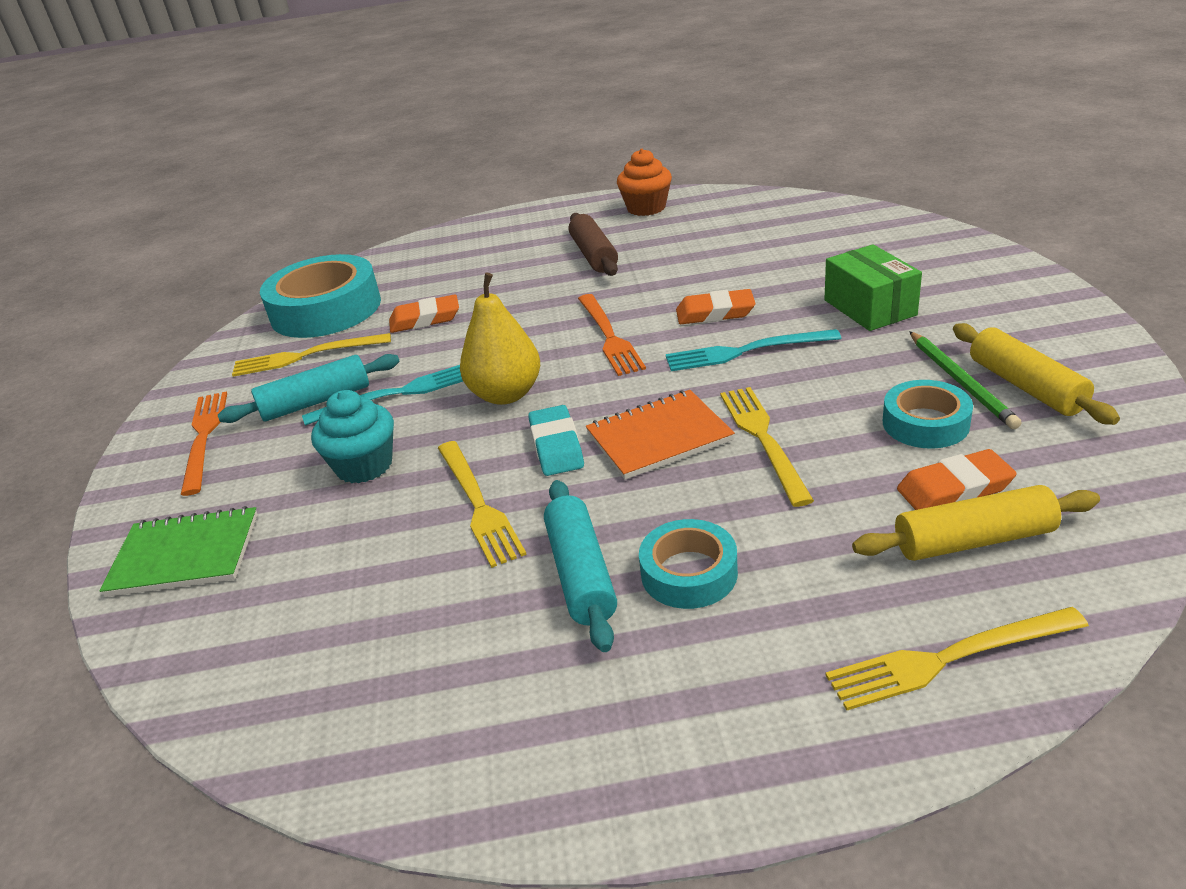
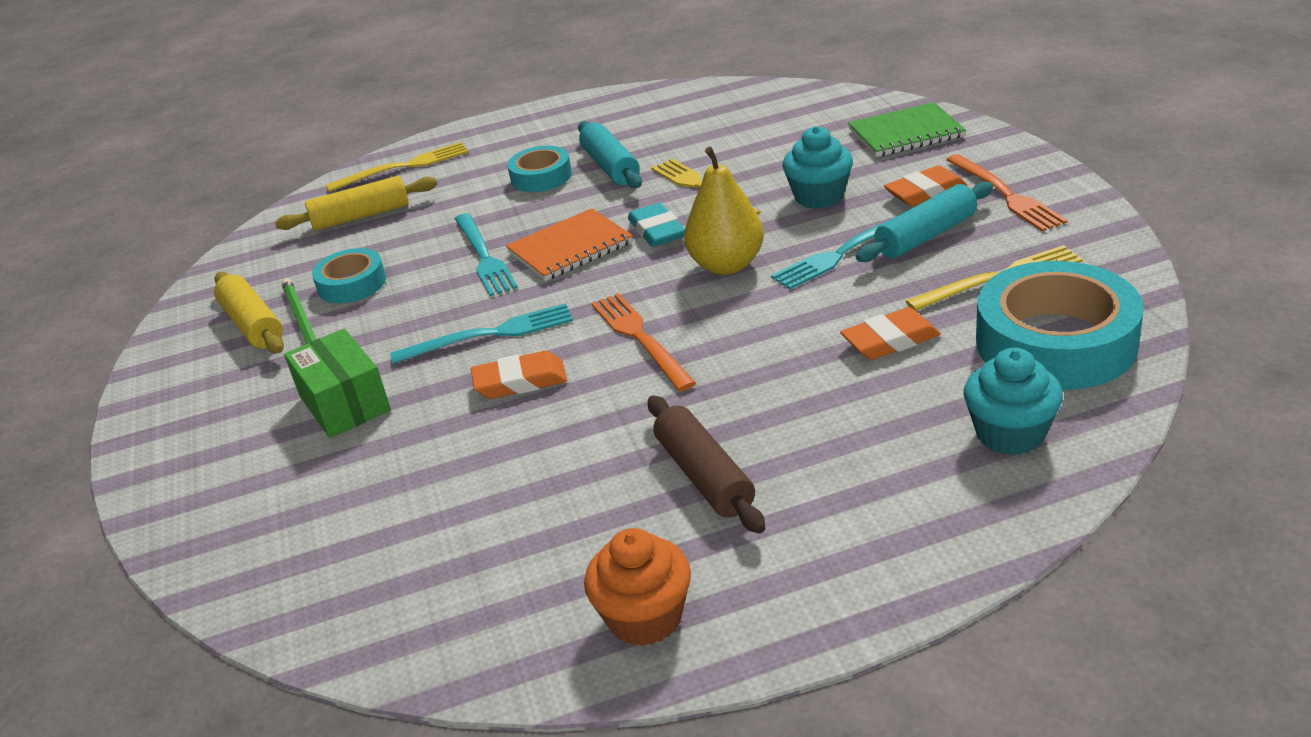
camera: 170 degrees right, 0 degrees up
yellow fork [720,387,814,507] -> turquoise fork [455,213,518,296]
orange eraser [897,449,1017,510] -> orange eraser moved to [884,165,967,207]
none -> turquoise cupcake [964,348,1063,455]

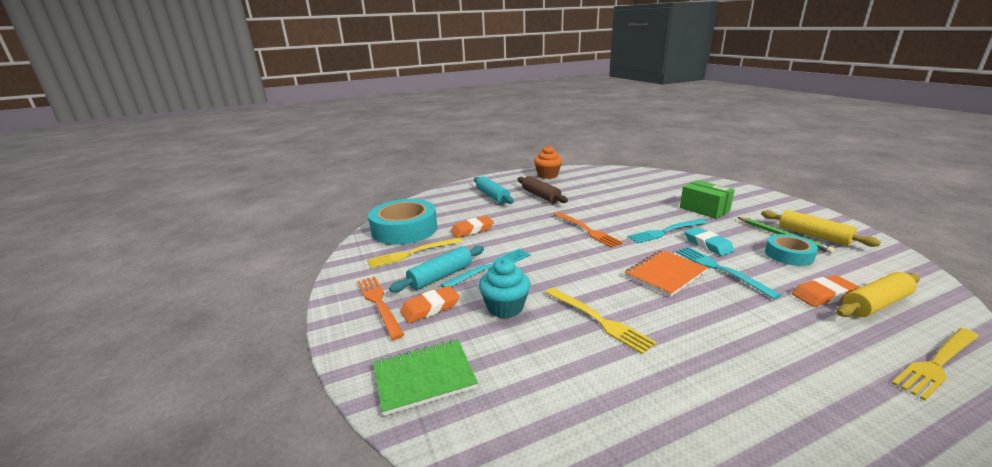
camera: 170 degrees right, 10 degrees down
orange eraser [471,351,567,399] -> orange eraser moved to [792,275,859,307]
turquoise tape [507,146,572,192] -> none
turquoise rolling pin [578,121,642,188] -> turquoise rolling pin moved to [474,176,514,204]
turquoise eraser [628,203,685,247] -> turquoise eraser moved to [684,227,735,256]
yellow pear [684,147,764,275] -> none
turquoise cupcake [964,348,1063,455] -> none

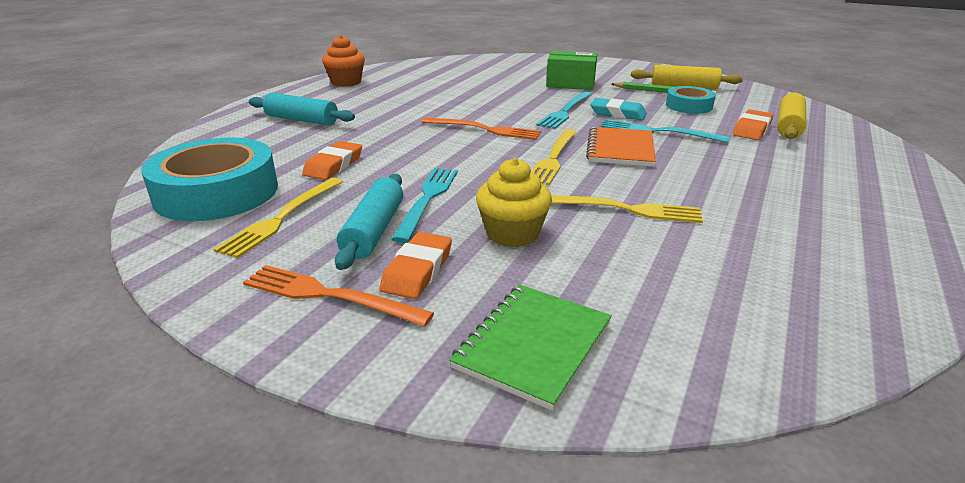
camera: 40 degrees left, 5 degrees up
turquoise cupcake [479,259,531,318] -> yellow cupcake [476,158,552,247]
brown rolling pin [518,176,568,203] -> none
yellow fork [892,328,979,400] -> yellow fork moved to [531,129,577,185]

